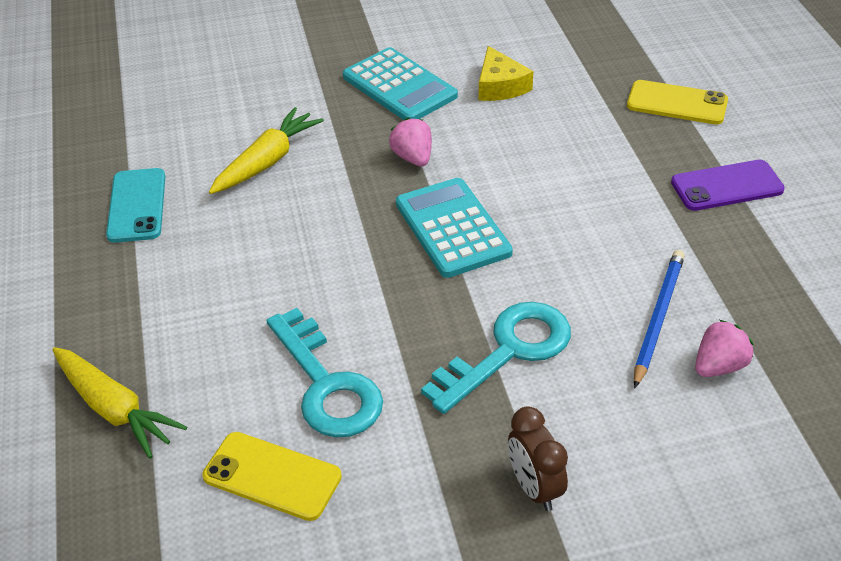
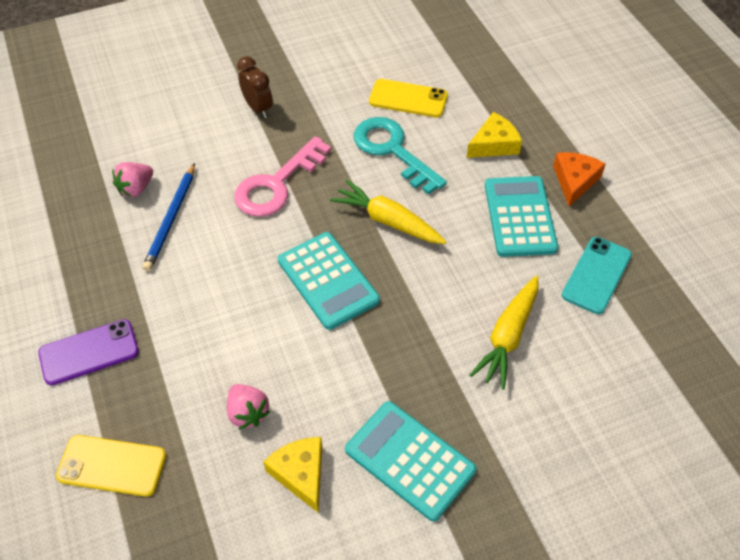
camera: 170 degrees right, 10 degrees up
yellow carrot [52,347,187,459] -> yellow carrot moved to [330,180,446,244]
turquoise phone [106,168,165,243] -> turquoise phone turned 45 degrees clockwise [562,237,632,314]
pink strawberry [389,118,432,166] -> pink strawberry moved to [227,384,270,429]
turquoise key [421,302,571,414] -> pink key [234,136,331,217]
none -> yellow cheese [467,112,522,158]
none -> turquoise calculator [485,176,558,257]
none -> orange cheese [553,152,606,206]

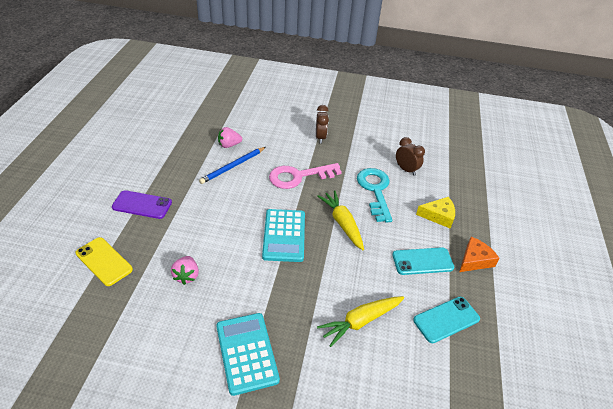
camera: 30 degrees right, 10 degrees down
yellow cheese [263,437,323,512] -> none
yellow phone [369,79,448,118] -> brown clock [396,137,425,176]
turquoise calculator [485,176,558,257] -> turquoise phone [392,247,454,275]

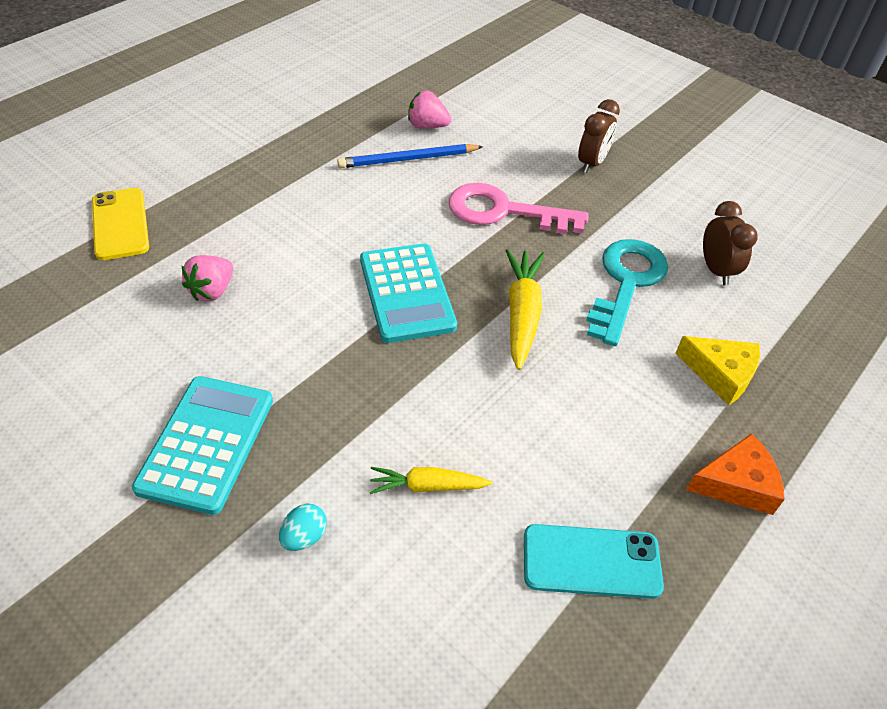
camera: 30 degrees right, 5 degrees up
purple phone [112,190,172,219] -> none
turquoise calculator [262,209,305,262] -> turquoise calculator turned 45 degrees counterclockwise [360,243,457,343]
yellow carrot [317,296,404,347] -> yellow carrot [370,467,492,494], size x0.63
turquoise phone [392,247,454,275] -> none
none -> turquoise egg [279,503,327,551]

